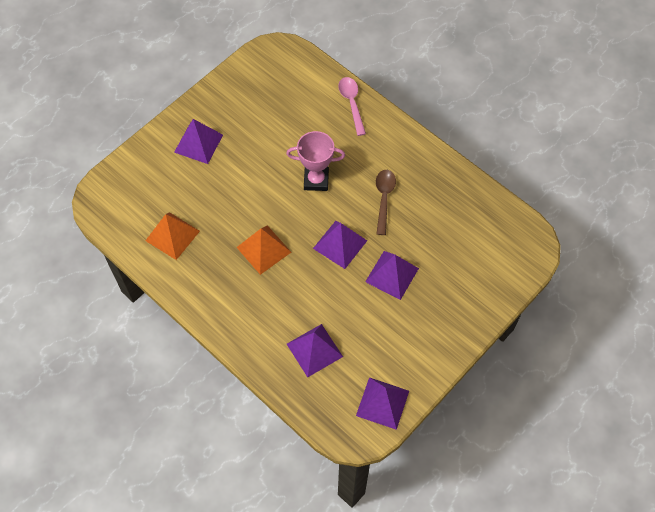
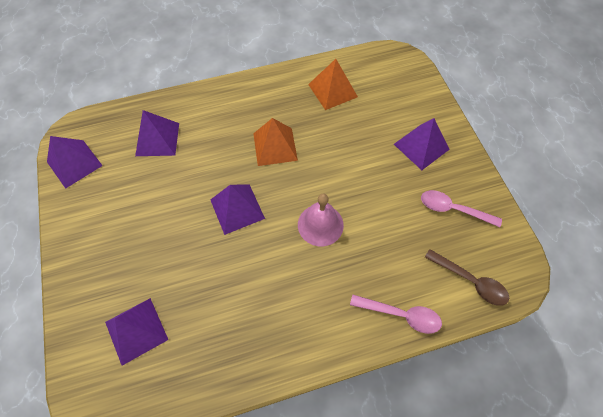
camera: 120 degrees right, 0 degrees up
pink trophy [286,131,345,191] -> pink bell [298,194,344,246]
purple pyramid [365,251,419,300] -> purple pyramid moved to [105,298,168,366]
brown spoon [376,170,396,235] -> brown spoon moved to [425,249,509,306]
none -> pink spoon [421,190,502,227]

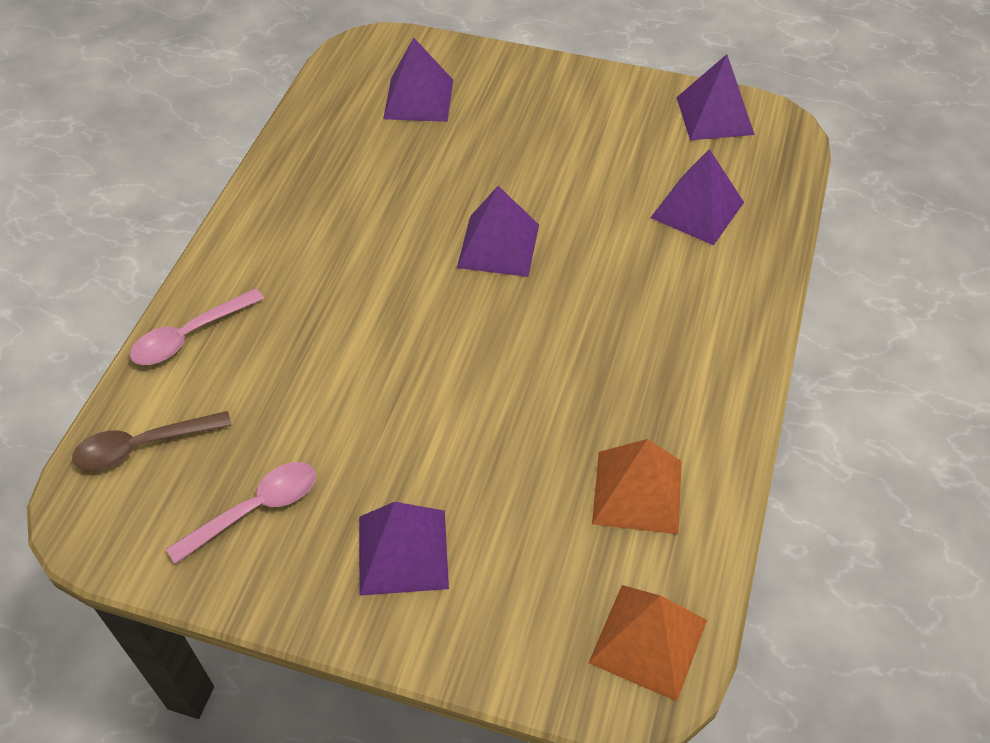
camera: 125 degrees right, 10 degrees down
orange pyramid [253,118,298,166] -> orange pyramid moved to [589,585,707,702]
pink bell [298,194,344,246] -> none

